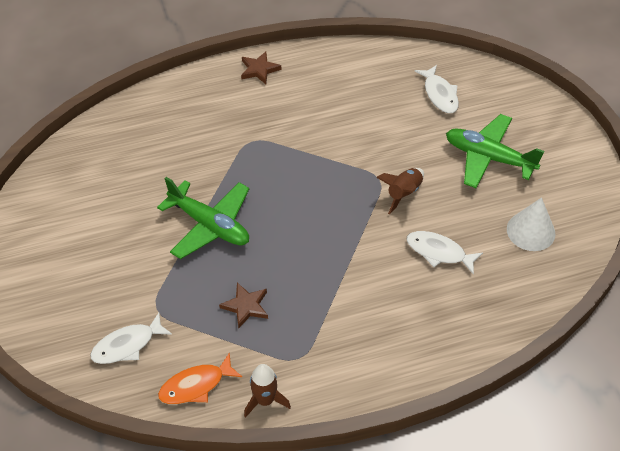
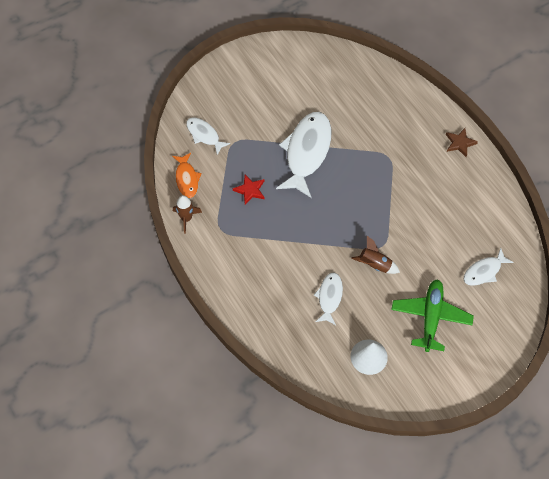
camera: 75 degrees right, 10 degrees up
green plane [157,177,249,259] -> white fish [276,112,331,198]
orange fish [158,352,242,404] -> orange fish turned 150 degrees counterclockwise [172,153,202,198]
brown star [219,283,268,328] -> red star [233,175,265,205]

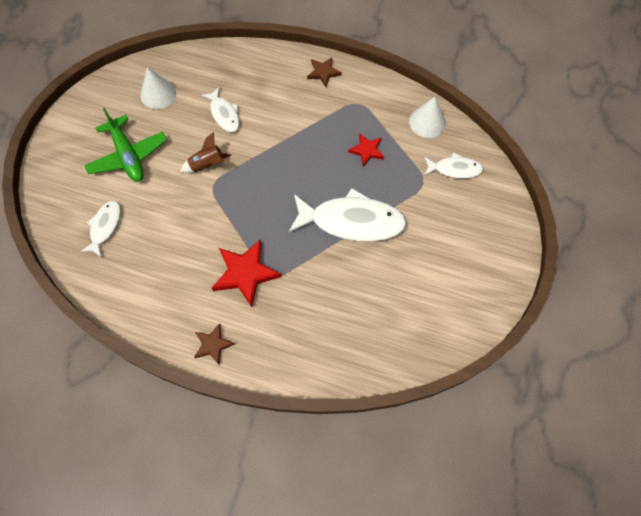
camera: 140 degrees right, 5 degrees up
orange fish [172,153,202,198] -> white cone [409,97,446,138]
brown rocket [173,195,202,234] -> none
white fish [276,112,331,198] -> white fish turned 60 degrees counterclockwise [289,188,406,241]
none -> red star [212,239,282,307]
none -> brown star [307,57,342,87]

